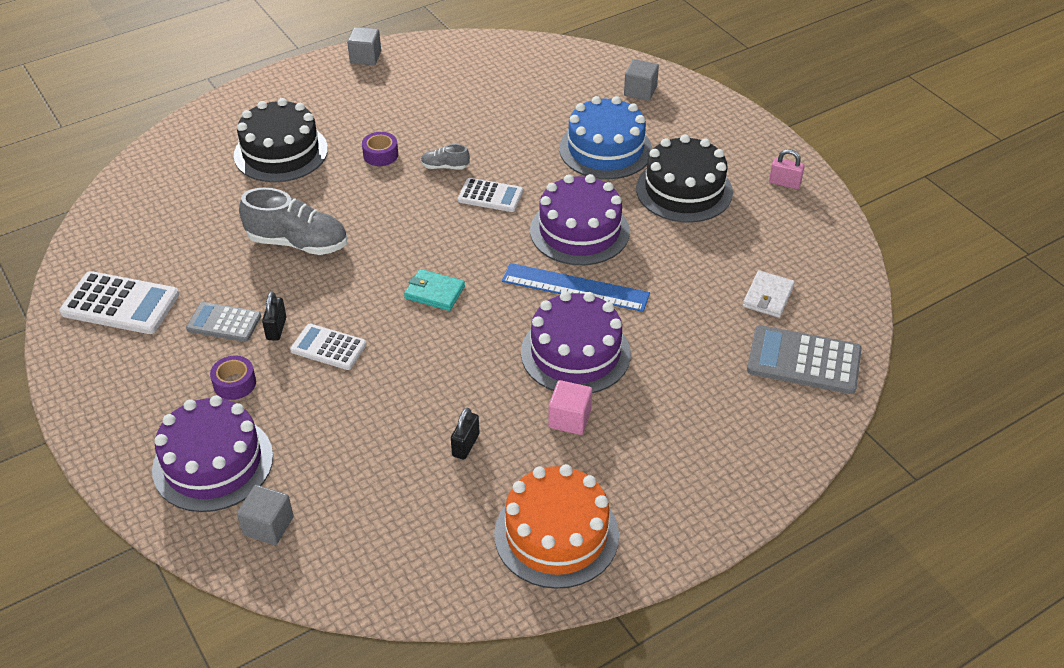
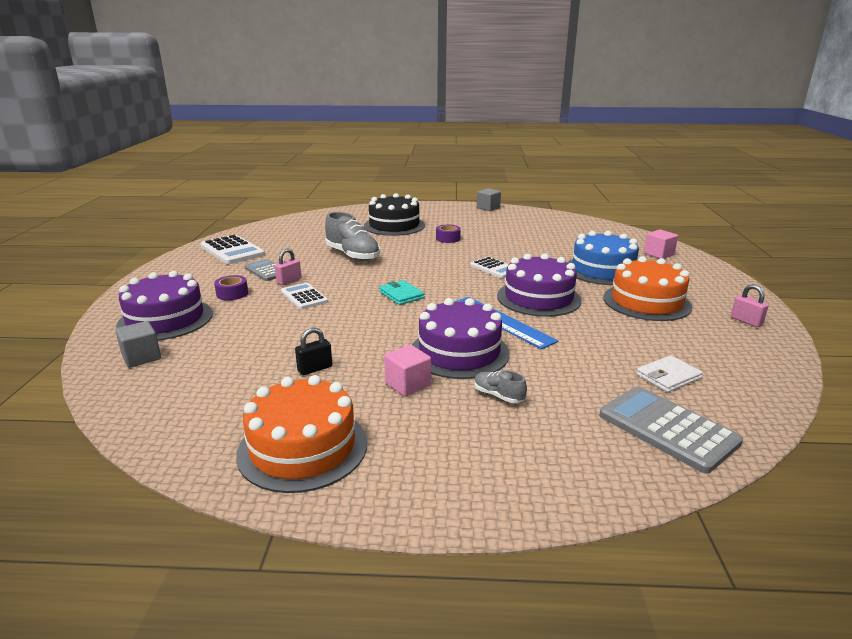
camera: 35 degrees right, 20 degrees down
black padlock [262,292,286,341] -> pink padlock [275,248,301,285]
grey shoe [421,144,470,169] -> grey shoe moved to [474,370,527,403]
grey cube [624,59,659,101] -> pink cube [644,229,678,259]
black cake [636,134,733,223] -> orange cake [603,256,692,321]

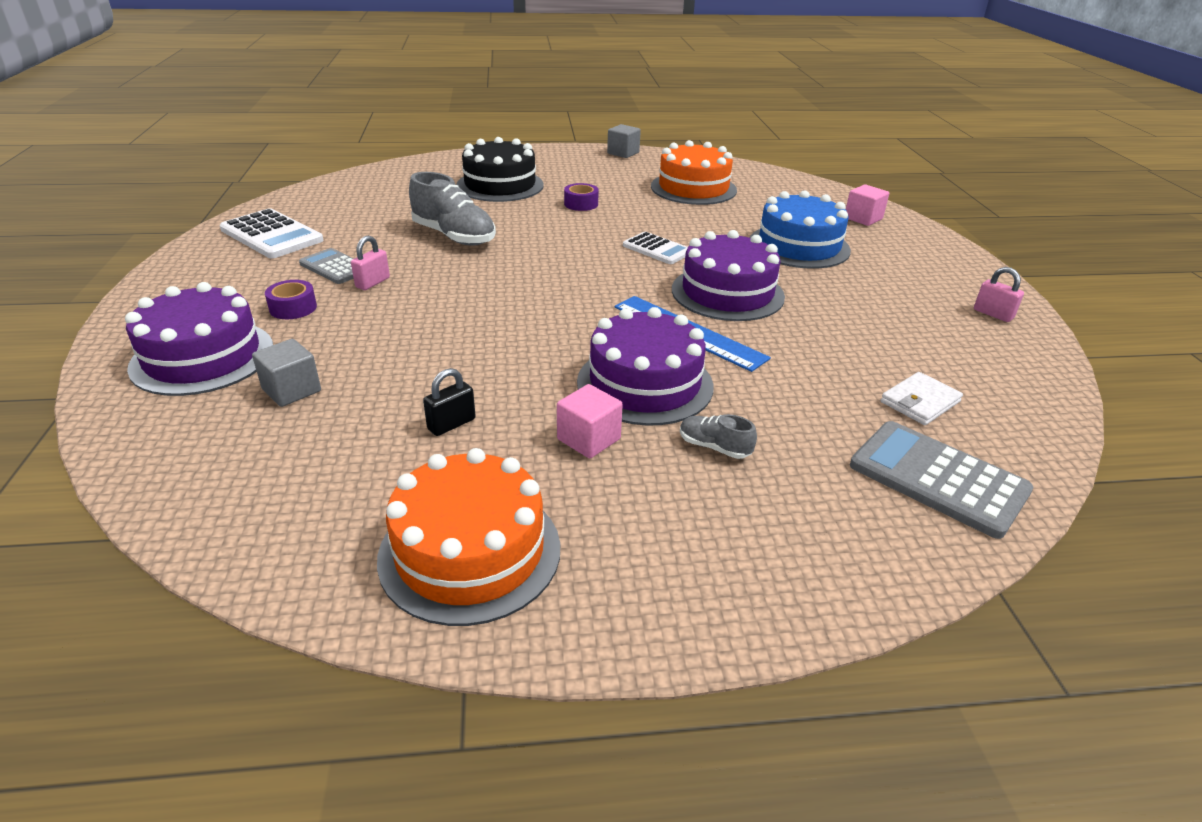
camera: 10 degrees left, 10 degrees up
grey cube [115,321,161,368] -> grey cube moved to [252,339,321,407]
white calculator [281,283,328,309] -> none
turquoise wallet [379,280,425,305] -> none
orange cake [603,256,692,321] -> orange cake moved to [651,140,737,205]

